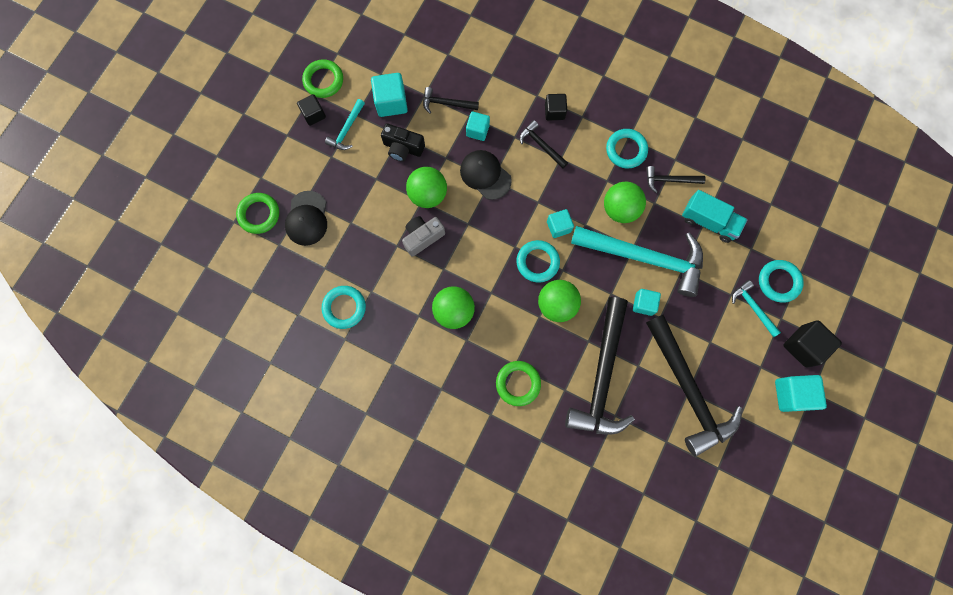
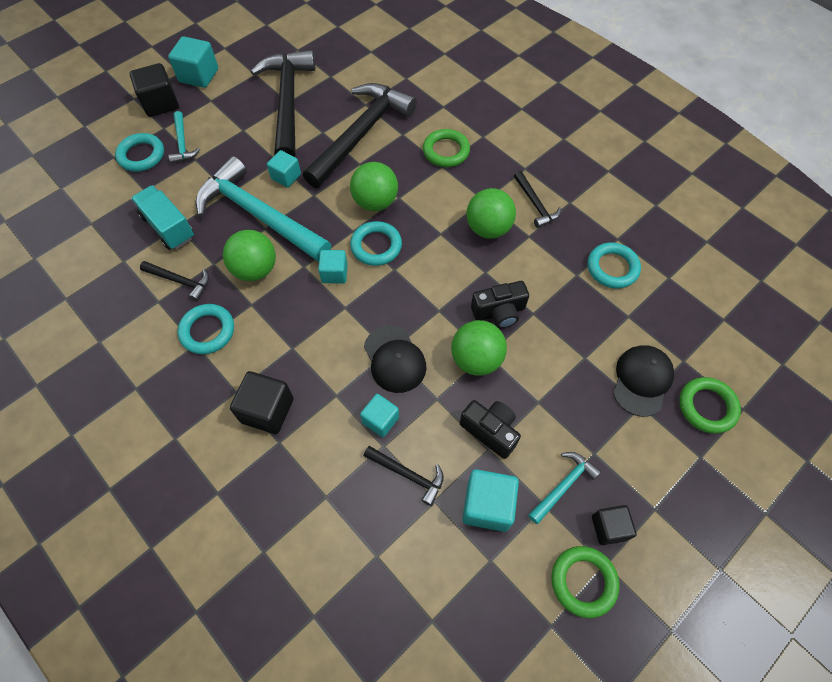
camera: 160 degrees left, 15 degrees down
grey camera [402,216,445,257] -> black camera [471,281,529,328]
black hammer [520,120,568,169] -> black hammer moved to [514,171,561,228]
black cube [545,94,567,121] -> black cube [230,371,294,434], size x1.54

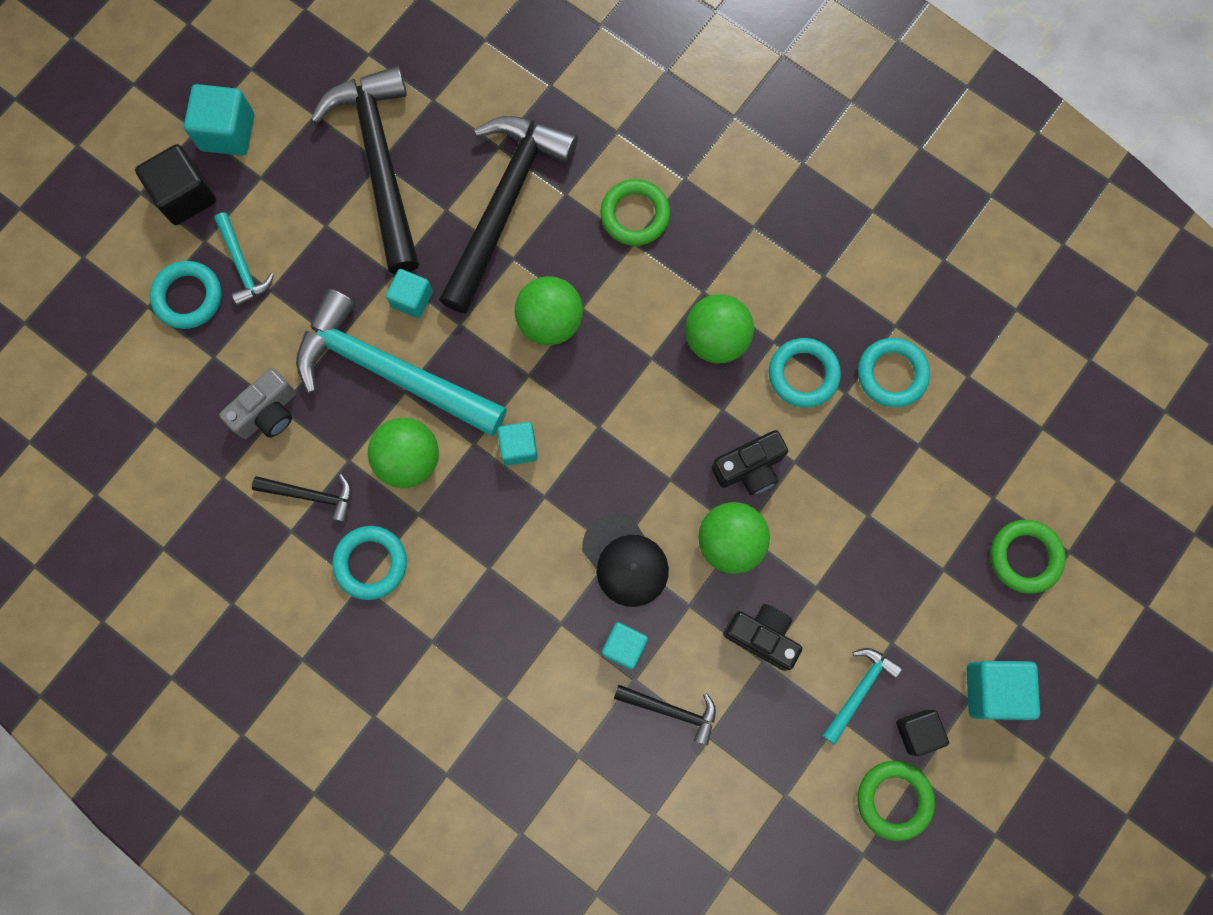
camera: 10 degrees left, 15 degrees up
turquoise truck [131,185,194,250] -> grey camera [219,368,296,439]
black cube [230,371,294,434] -> none
turquoise ring [350,221,402,266] -> turquoise ring moved to [769,338,841,408]
turquoise cube [462,469,519,532] -> turquoise cube moved to [967,661,1040,720]
black hammer [514,171,561,228] -> none
black cap [613,345,674,417] -> none

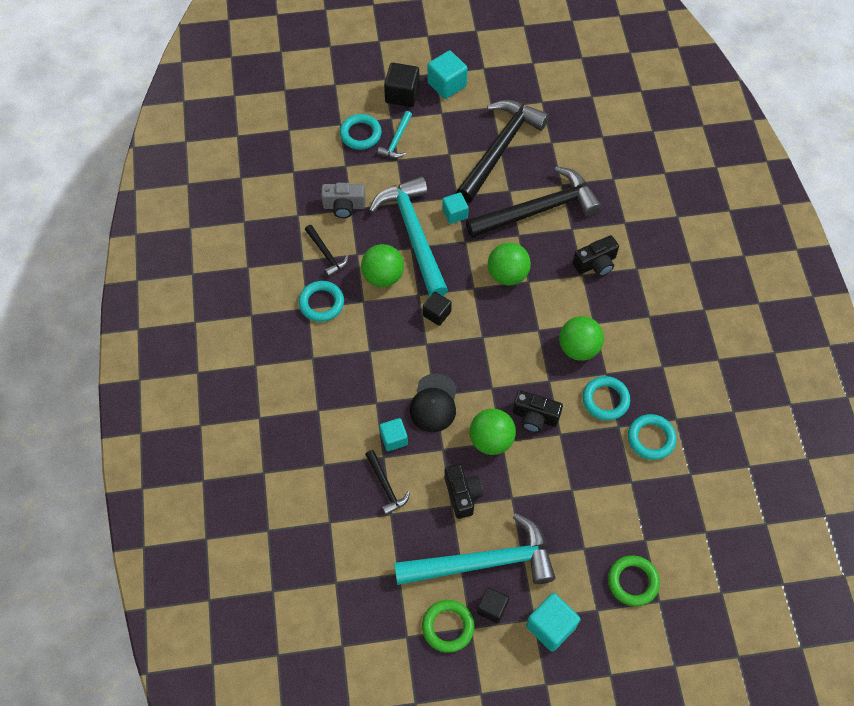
camera: 45 degrees right, 15 degrees down
turquoise cube [497,422,538,466] -> black cube [423,292,452,326]
green ring [600,179,670,246] -> black camera [573,235,619,276]
turquoise hammer [822,648,902,744] -> turquoise hammer [394,513,555,585], size x2.24

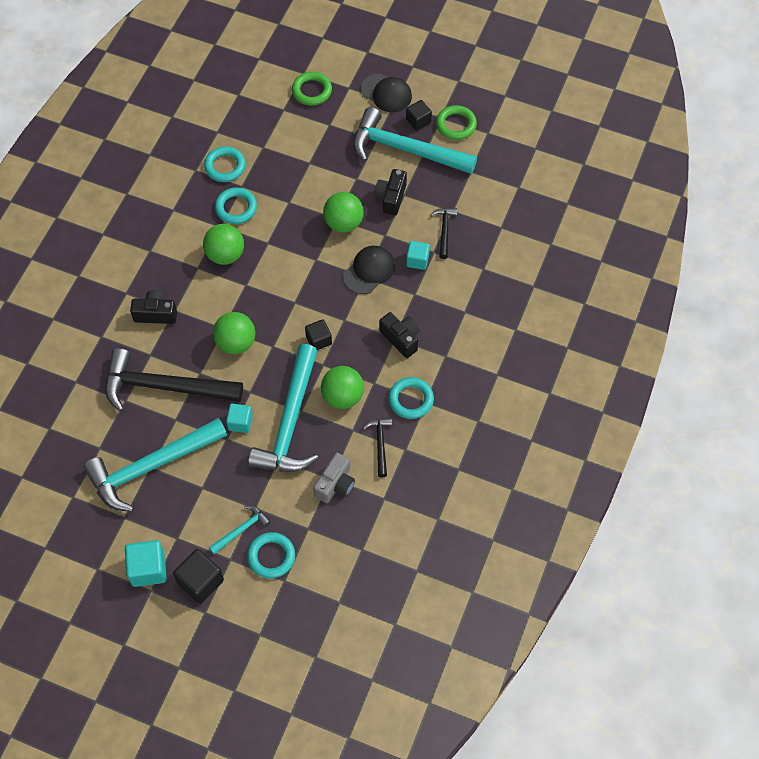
camera: 150 degrees left, 0 degrees up
grey camera [321,183,366,218] -> grey camera turned 90 degrees clockwise [313,453,355,503]
black hammer [456,100,549,203] -> turquoise hammer [83,418,227,512]
black camera [513,390,563,433] -> black camera moved to [379,312,420,358]
turquoise cube [526,593,581,652] -> black cap [361,74,412,112]

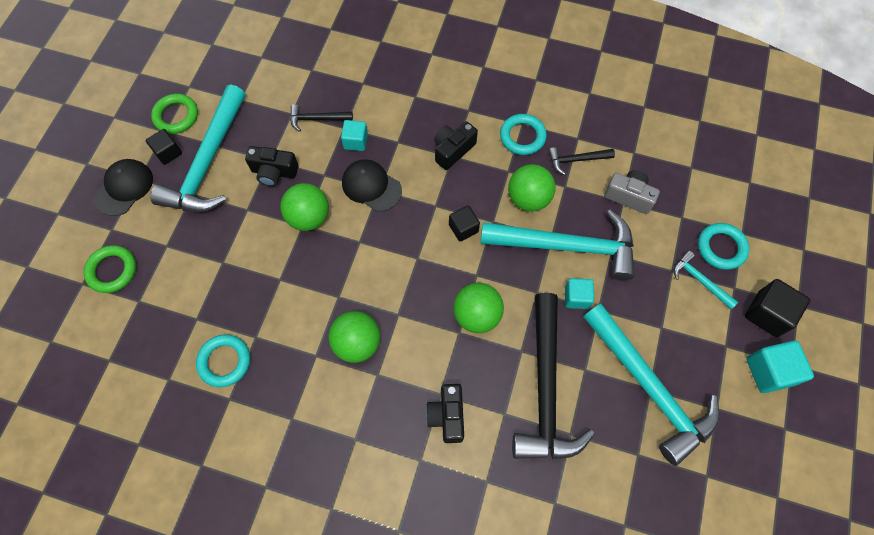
camera: 95 degrees left, 5 degrees up
turquoise ring [215,187,257,224] -> none

